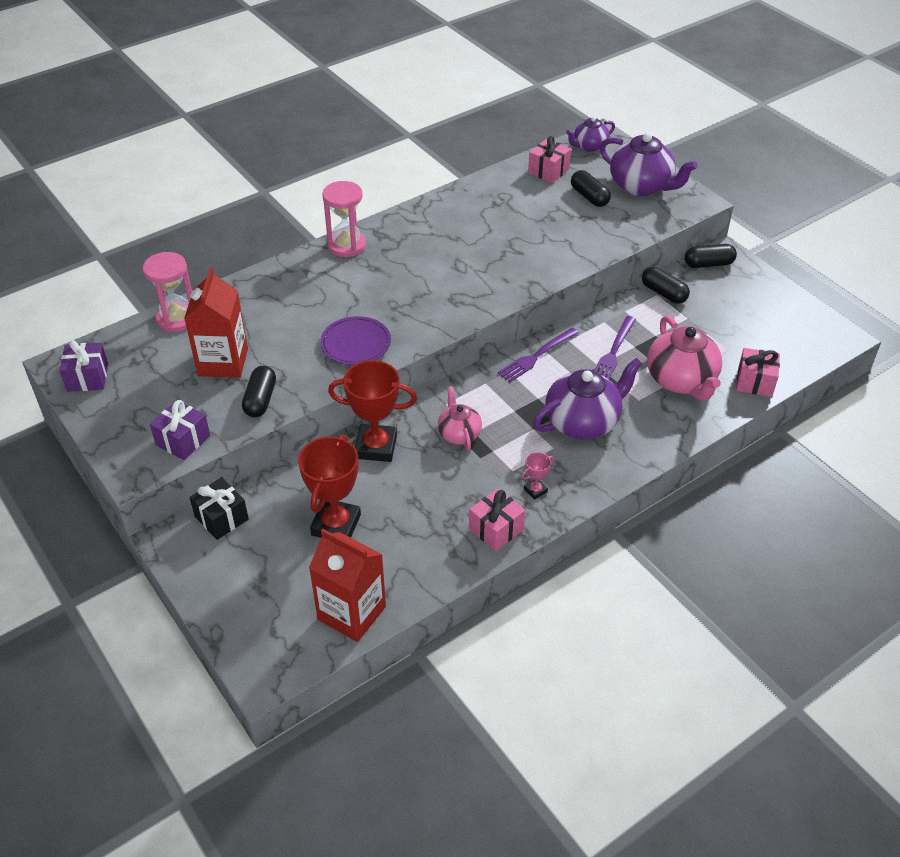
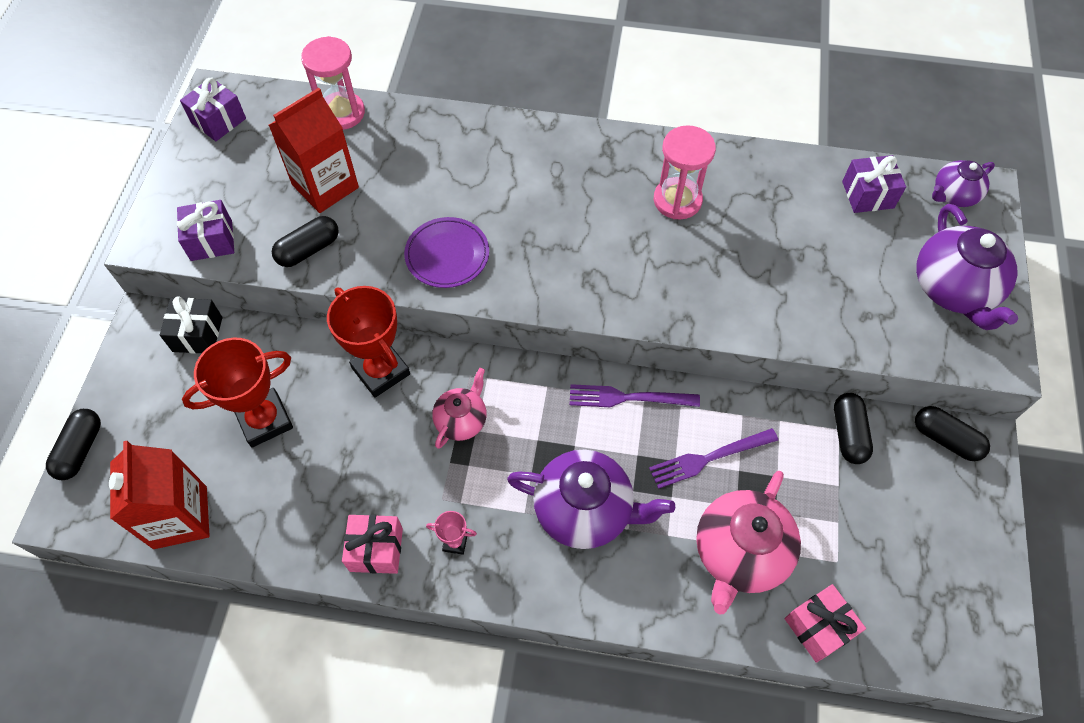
camera: 45 degrees right, 15 degrees up
pink hourglass [322,181,366,257] -> pink hourglass moved to [654,125,716,219]
pink gift [528,136,571,183] -> purple gift [842,155,906,213]
purple teapot [566,116,615,152] -> purple teapot turned 45 degrees counterclockwise [932,160,995,207]
black capsule [571,170,611,207] -> black capsule moved to [46,409,101,480]

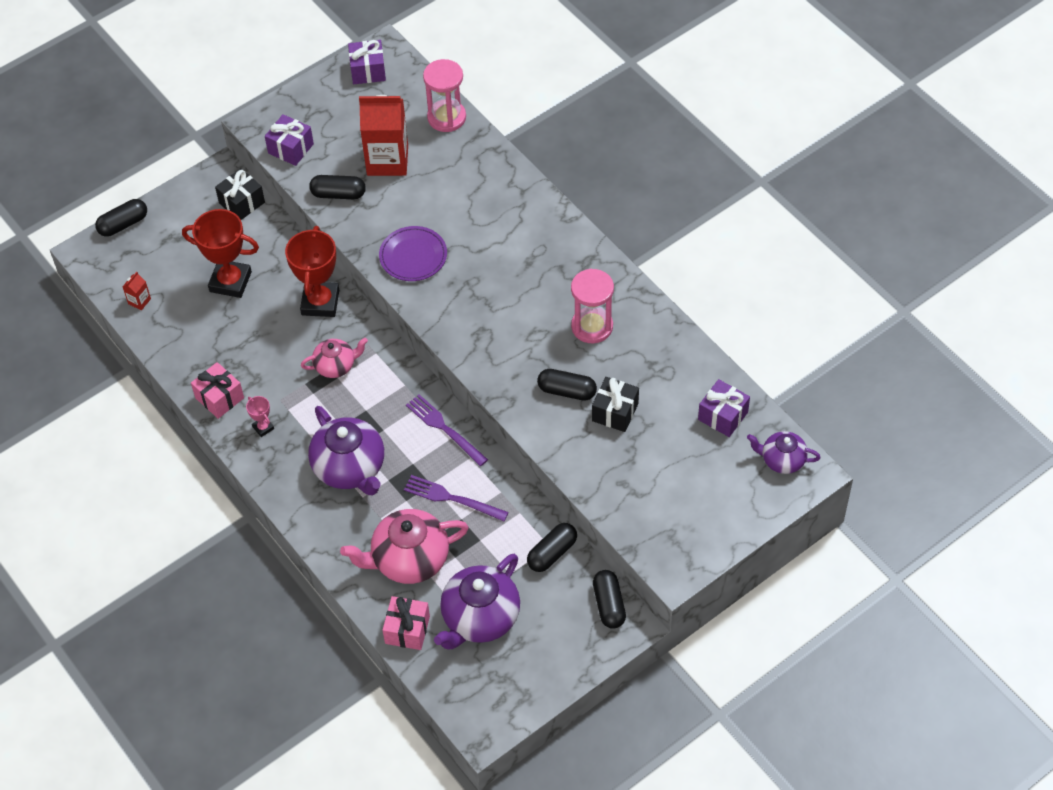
camera: 45 degrees right, 5 degrees down
red carton [109,441,210,549] -> red carton [122,272,151,310], size x0.41
purple teapot [916,204,1018,330] -> purple teapot moved to [434,554,520,650]
none -> black capsule [537,369,597,401]
none -> black gift [592,377,639,432]

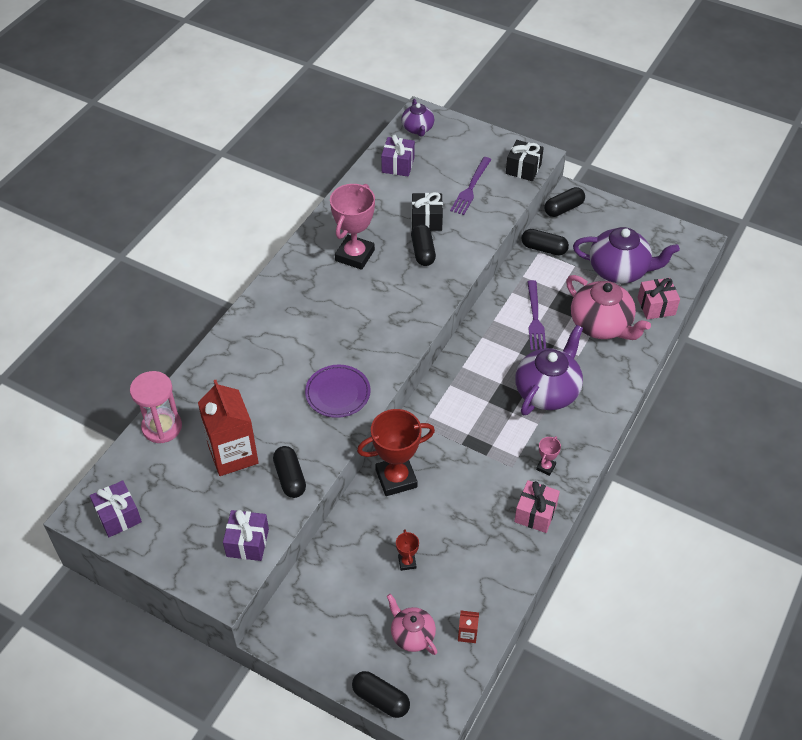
camera: 115 degrees left, 5 degrees down
red trophy [182,209,259,298] -> red trophy [396,529,419,571], size x0.45
black gift [215,168,265,220] -> black gift moved to [506,140,544,181]
pink teapot [301,338,368,378] -> pink teapot moved to [387,594,437,655]
purple fork [406,394,488,466] -> purple fork moved to [450,157,492,215]
pink hourglass [571,269,614,343] -> pink trophy [330,184,375,270]

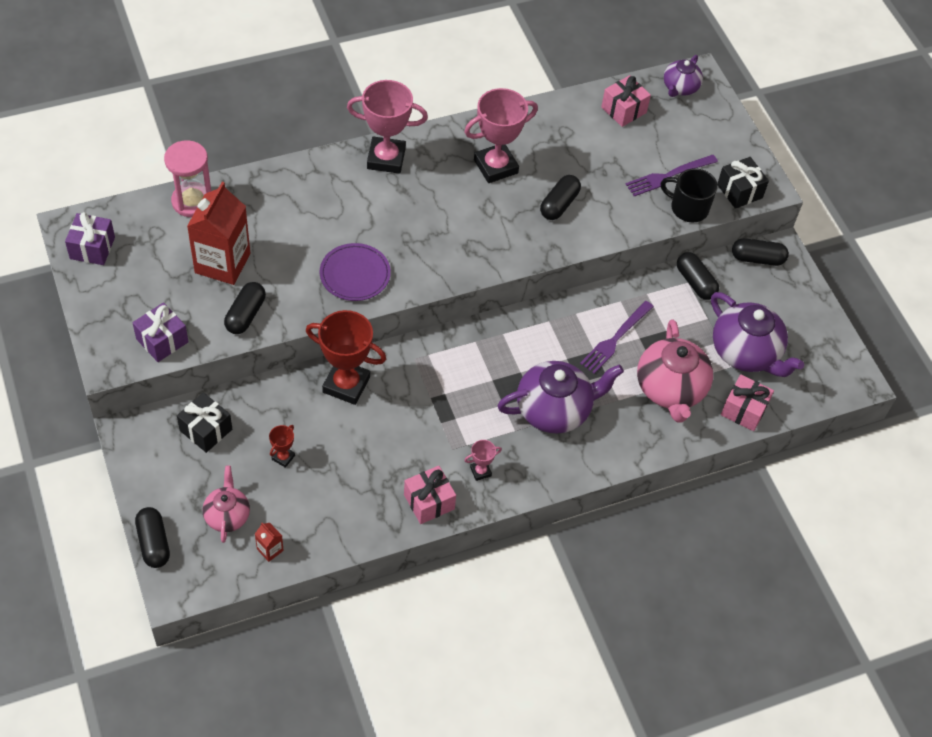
camera: 35 degrees right, 5 degrees up
purple gift [381,135,415,176] -> pink gift [601,75,651,127]
black gift [412,192,443,231] -> black gift moved to [177,392,232,453]
none -> pink trophy [347,80,428,174]
none -> black mug [660,168,718,222]

